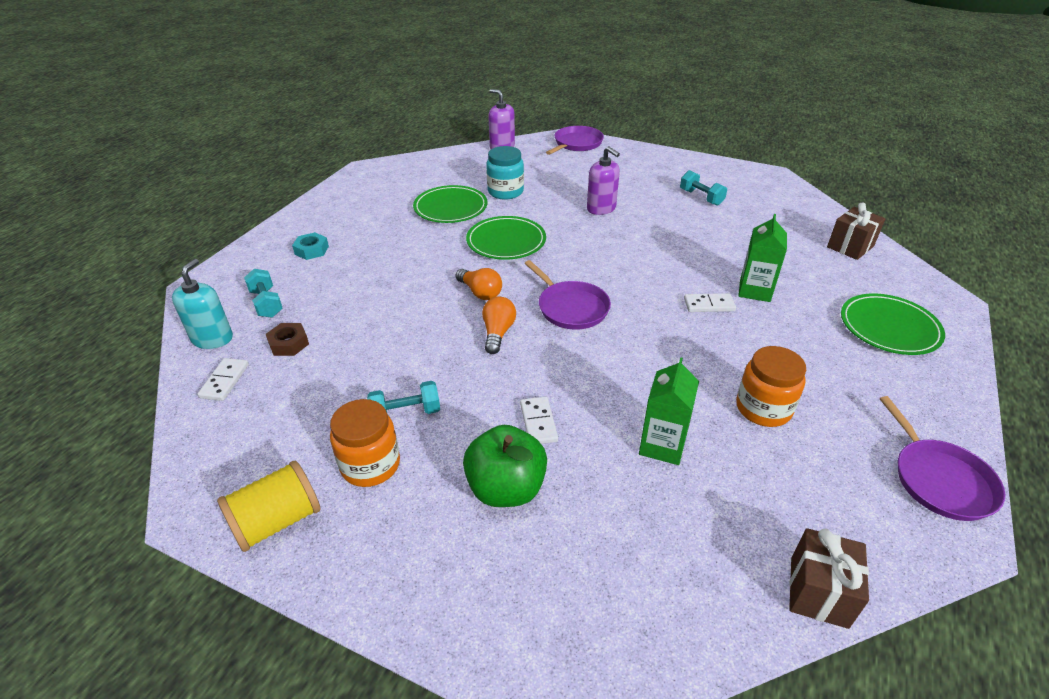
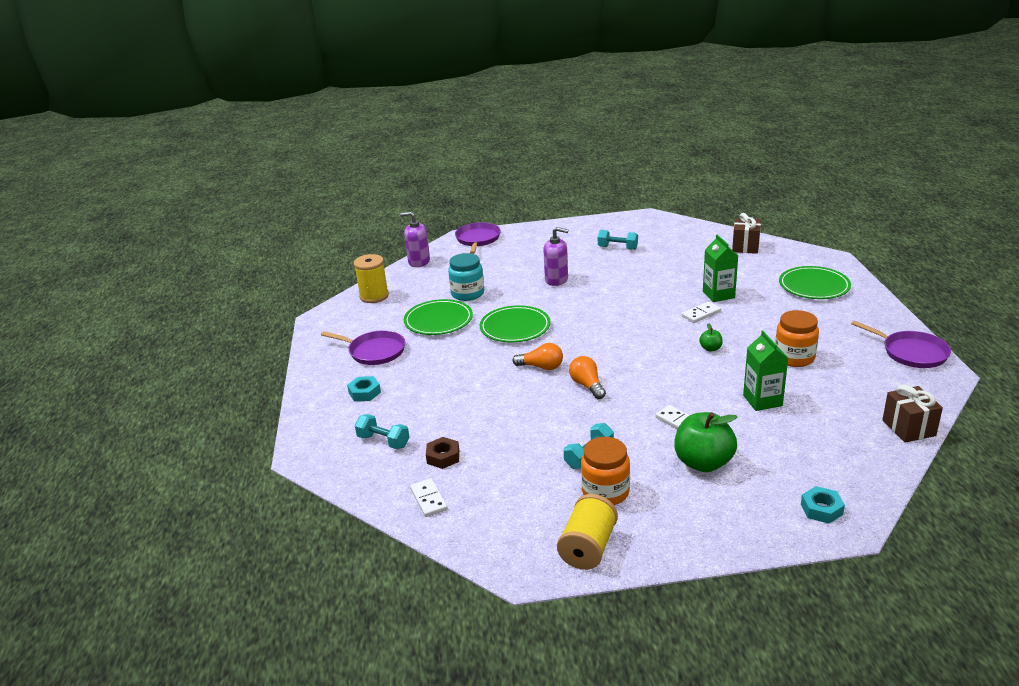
camera: 30 degrees left, 10 degrees down
turquoise soap dispenser [172,259,233,349] -> none
purple pan [525,260,611,330] -> purple pan moved to [321,330,405,365]
none -> yellow spool [354,254,389,303]
none -> green apple [699,323,723,351]
none -> turquoise nut [801,486,845,524]

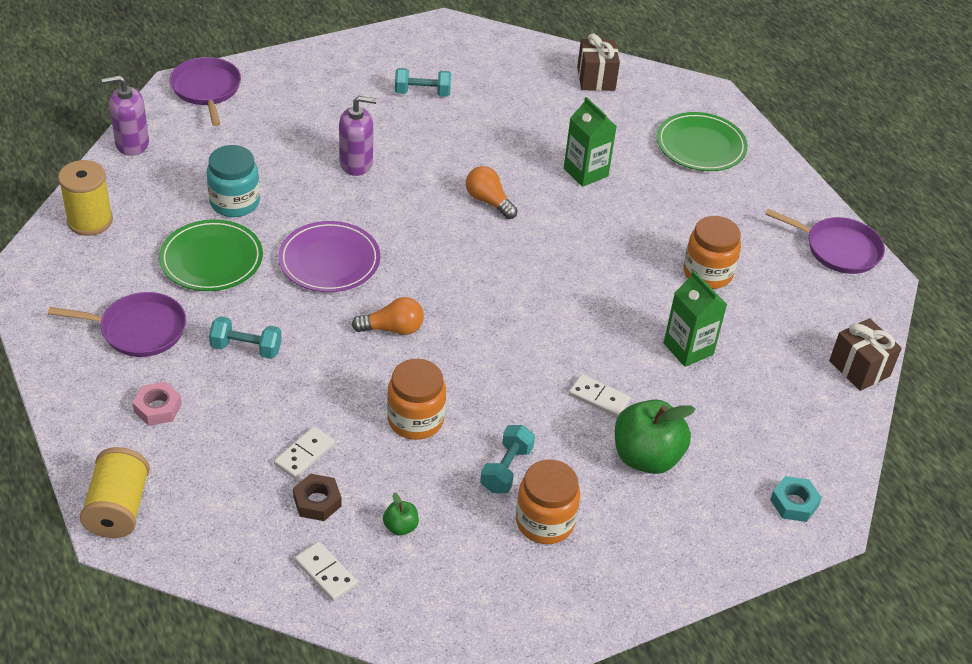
camera: 25 degrees left, 15 degrees up
turquoise nut [347,376,381,401] -> pink nut [132,382,182,426]
turquoise dumbbell [355,414,409,449] -> turquoise dumbbell moved to [209,316,282,359]
green plate [480,305,551,343] -> purple plate [278,221,380,292]
yellow spool [557,494,618,570] -> yellow spool moved to [80,447,150,538]
orange light bulb [569,356,606,399] -> orange light bulb moved to [466,166,518,219]
white domino [682,302,721,323] -> white domino moved to [274,426,335,479]
green apple [699,323,723,351] -> green apple moved to [383,492,419,536]
none -> orange jar [387,359,446,440]

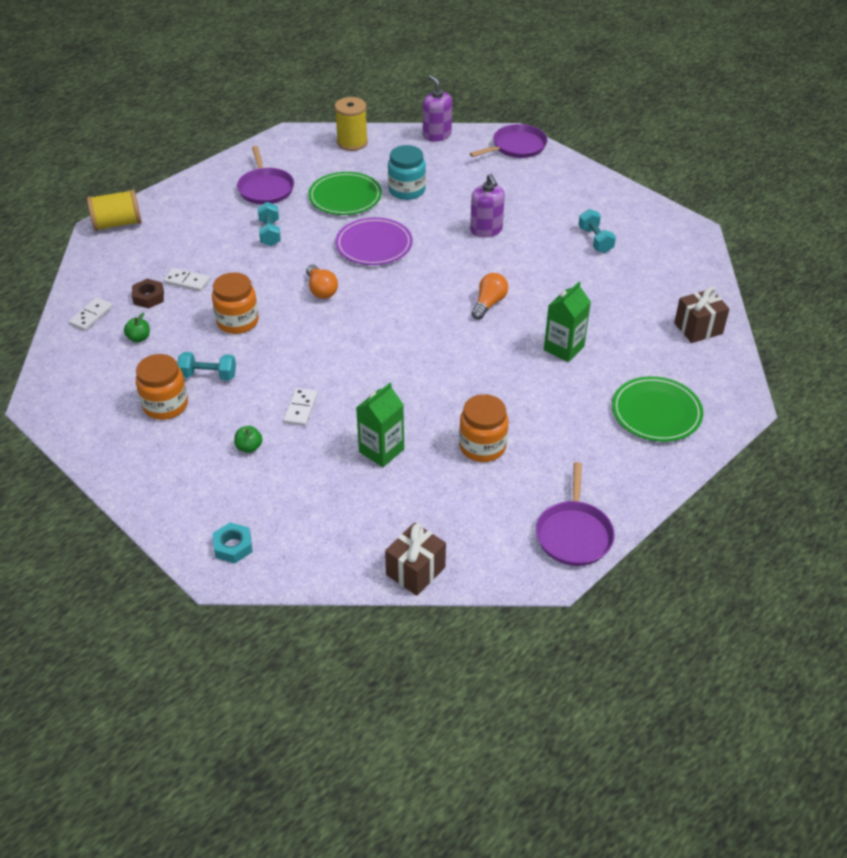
camera: 75 degrees right, 0 degrees up
pink nut [132,382,182,426] -> none
green apple [615,400,695,474] -> green apple [234,426,262,453], size x0.45

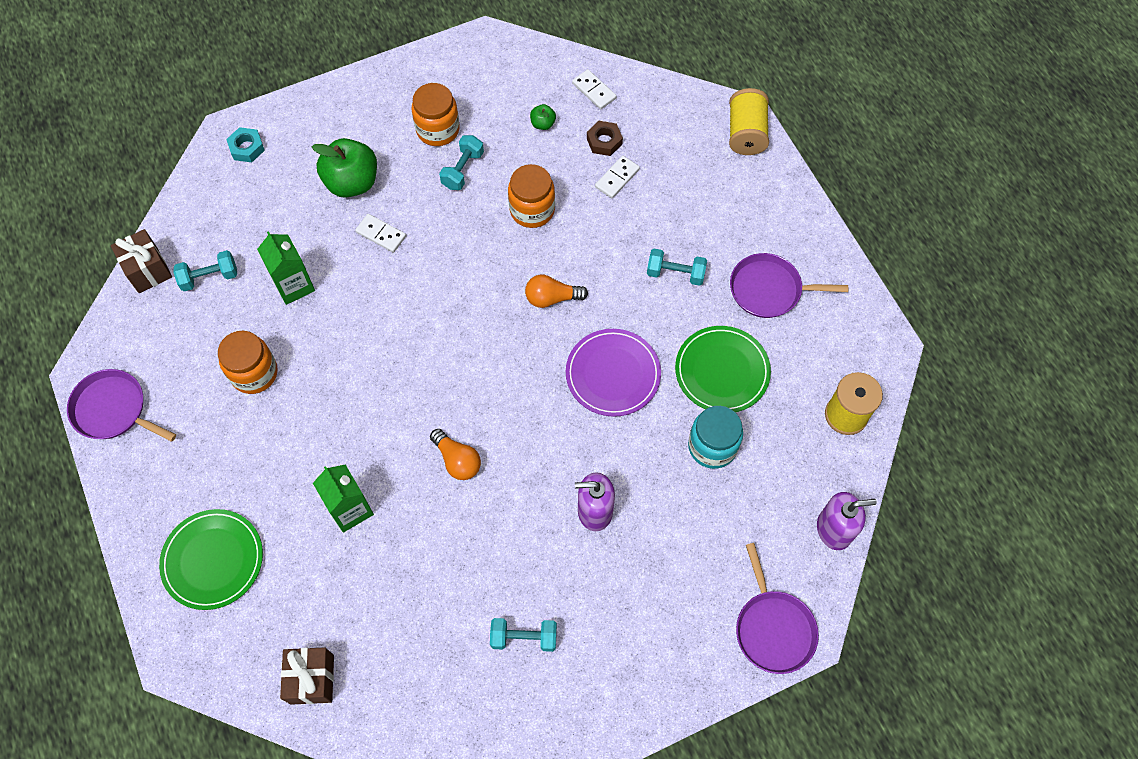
camera: 110 degrees right, 20 degrees up
green apple [234,426,262,453] -> green apple [312,138,377,198], size x2.23
none -> turquoise dumbbell [174,250,237,291]

